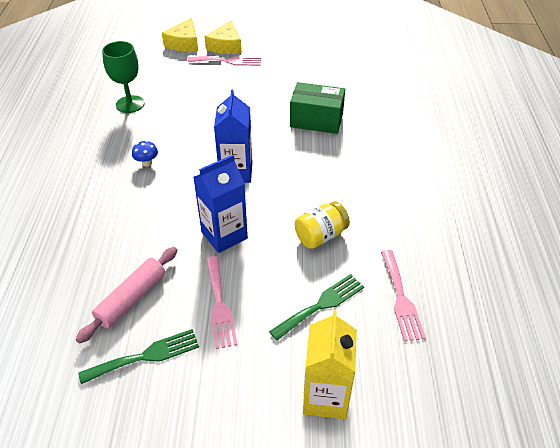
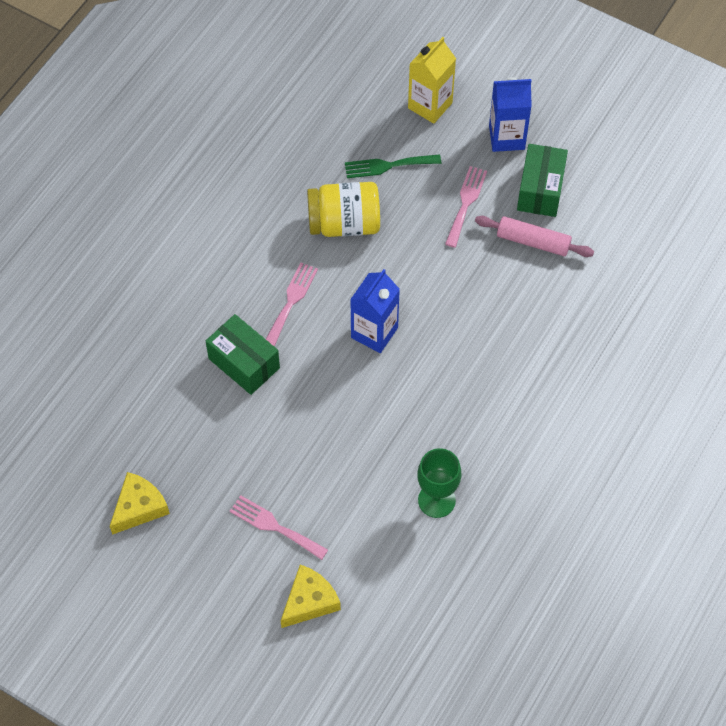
camera: 150 degrees left, 15 degrees up
pink rolling pin [76,247,177,344] -> pink rolling pin turned 45 degrees clockwise [475,216,594,257]
green fork [78,329,199,384] -> green box [517,144,568,217]
blue mushroom [132,140,158,167] -> none
blue carton [193,155,248,253] -> blue carton moved to [489,77,532,152]
yellow cheese [204,21,242,54] -> yellow cheese moved to [110,472,170,535]
yellow jar [295,201,350,249] -> yellow jar [307,182,380,237], size x1.53
pink fork [381,250,426,342] -> pink fork moved to [266,263,318,347]

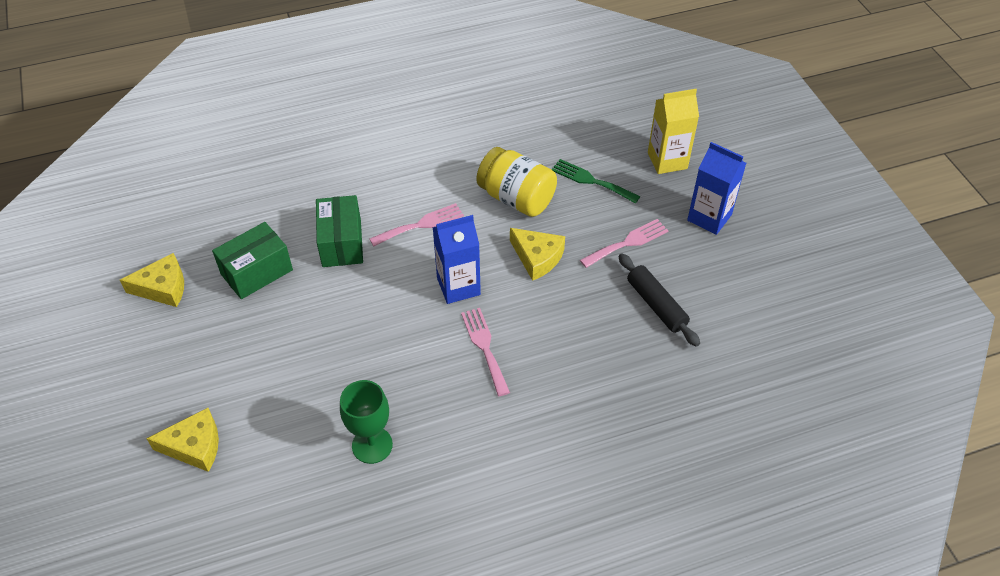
camera: 40 degrees right, 10 degrees down
pink fork [230,495,328,560] -> pink fork moved to [461,308,510,396]
pink rolling pin [475,216,594,257] -> black rolling pin [619,253,700,347]
green box [517,144,568,217] -> green box moved to [212,222,293,299]
none -> yellow cheese [510,228,565,281]

